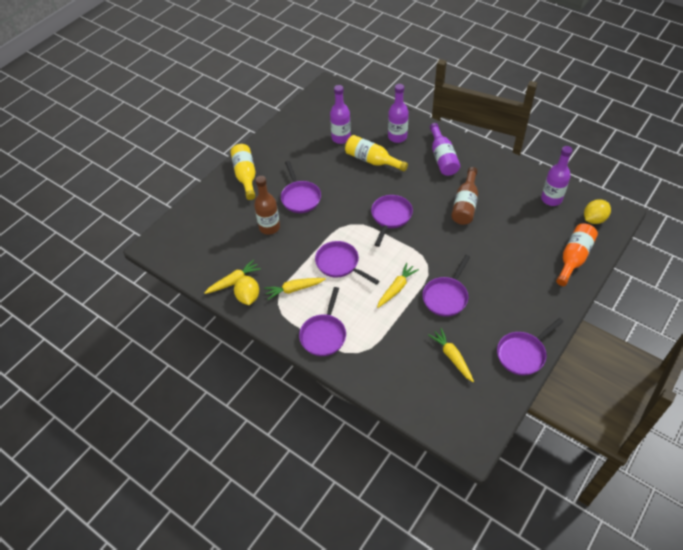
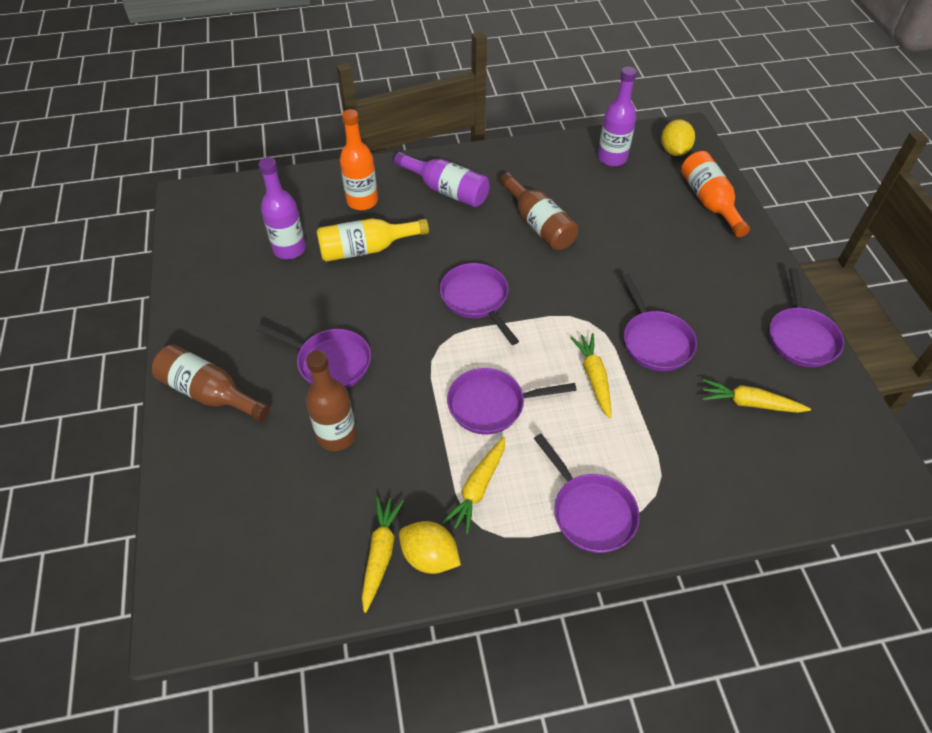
camera: 50 degrees left, 0 degrees up
yellow bottle [231,144,256,200] -> brown bottle [152,345,270,421]
purple bottle [388,84,409,143] -> orange bottle [340,109,378,210]

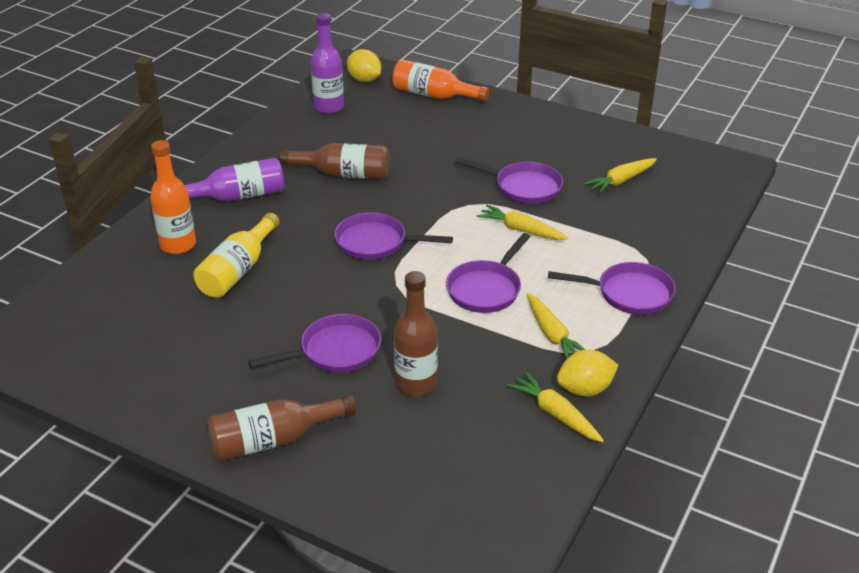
camera: 50 degrees left, 15 degrees down
purple bottle [259,157,306,259] -> none
purple pan [769,268,844,367] -> none

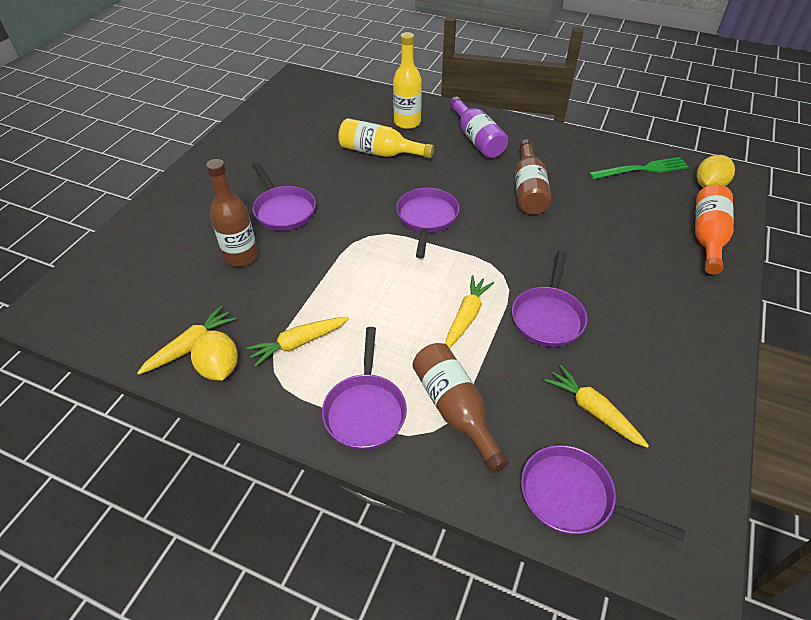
camera: 85 degrees right, 10 degrees up
orange bottle [150,140,196,254] -> yellow bottle [393,32,422,129]
brown bottle [207,395,356,461] -> brown bottle moved to [412,343,509,473]
purple bottle [311,13,344,114] -> green fork [589,157,689,179]
purple pan [446,233,531,313] -> purple pan moved to [521,445,686,542]

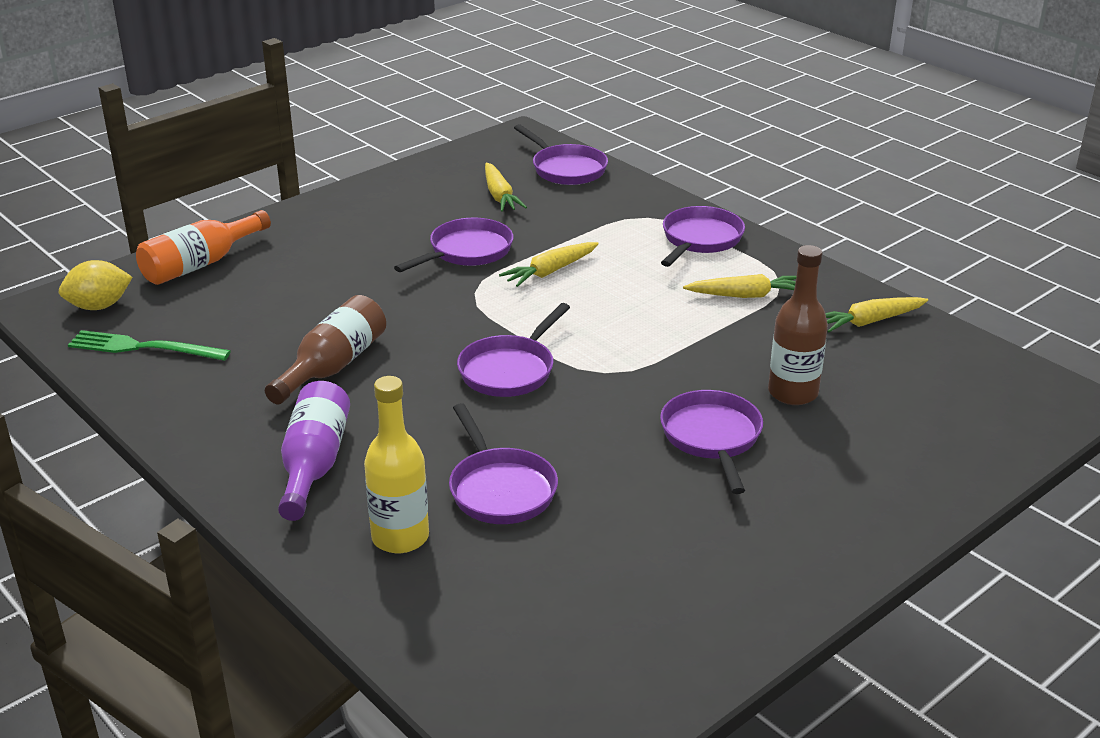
camera: 155 degrees left, 15 degrees down
yellow lemon [191,330,238,381] -> none
yellow bottle [338,118,434,158] -> purple pan [449,403,558,524]
brown bottle [412,343,509,473] -> none

